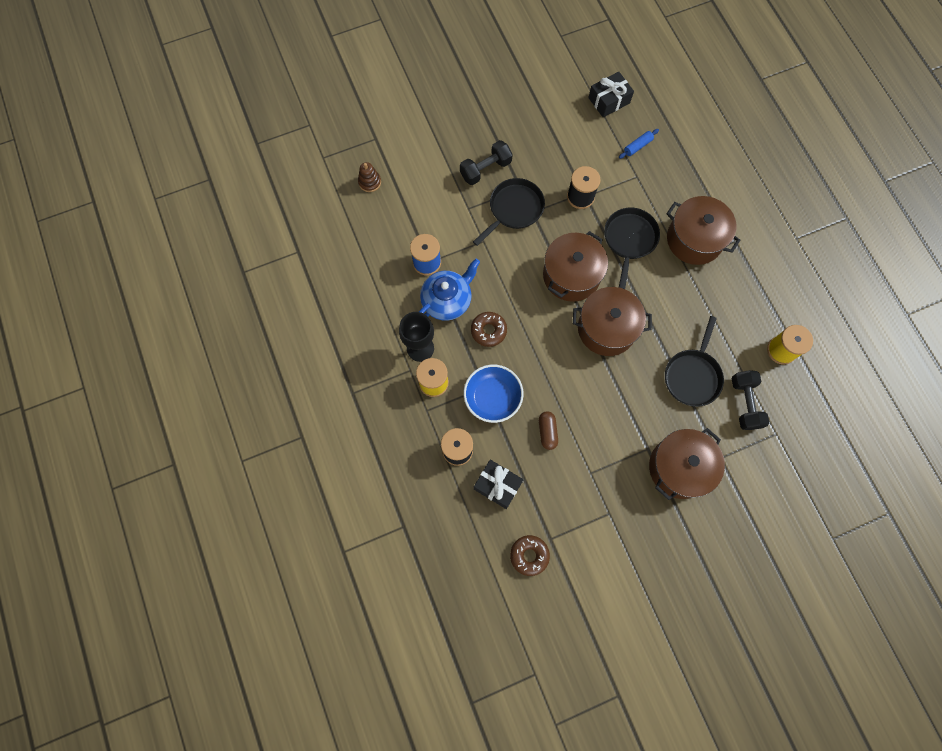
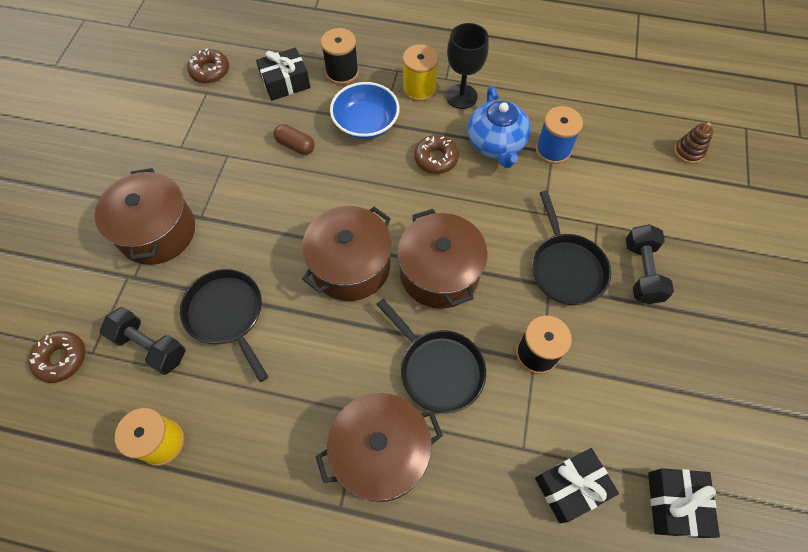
camera: 125 degrees right, 10 degrees down
blue rolling pin [619,129,659,159] -> black gift [535,448,619,523]
none -> brown donut [29,331,85,383]

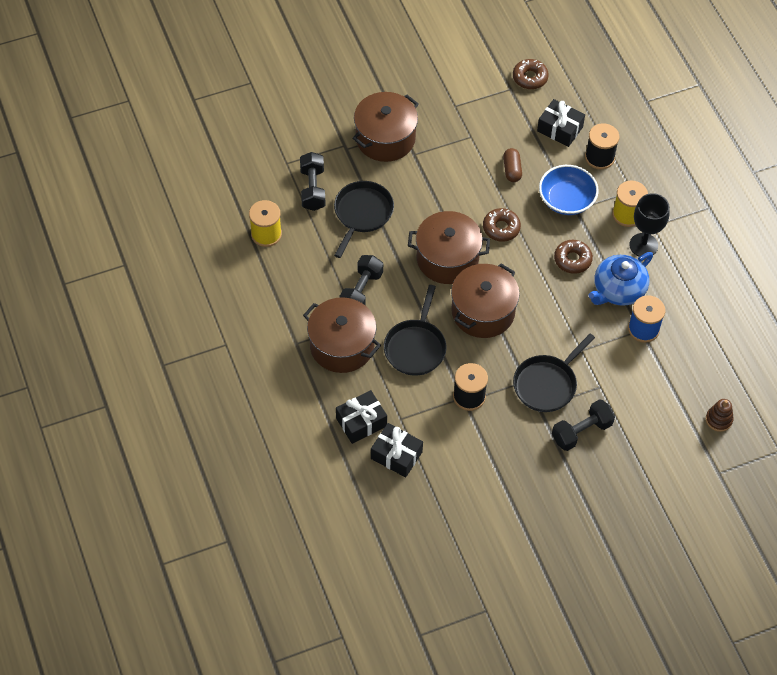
camera: 55 degrees right, 5 degrees down
brown donut [29,331,85,383] -> brown donut moved to [483,208,521,242]
black gift [648,468,720,538] -> black gift moved to [336,390,387,444]
none -> black dumbbell [339,255,383,305]

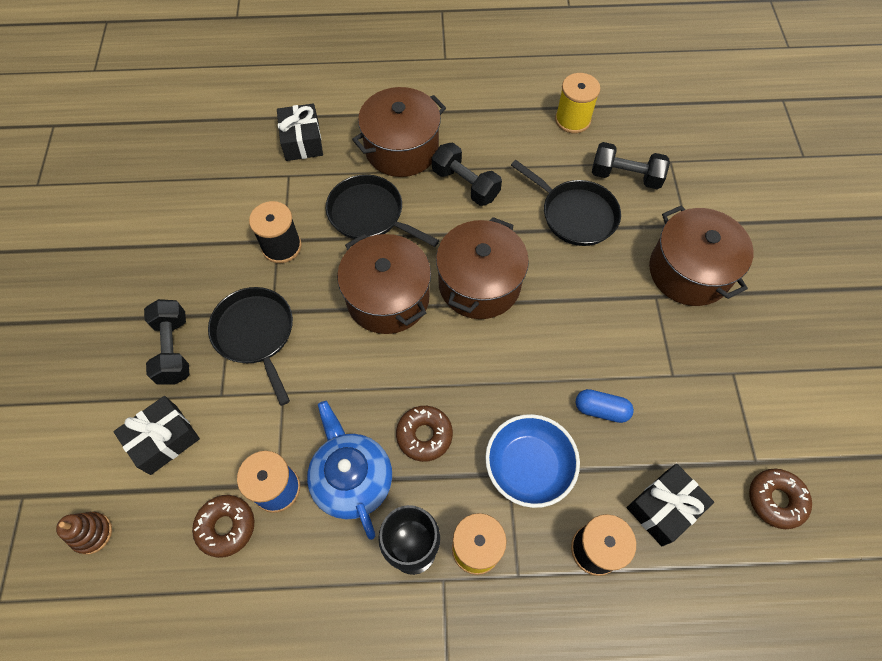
camera: 110 degrees right, 5 degrees up
black gift [371,423,423,477] -> black gift moved to [113,396,200,475]
brown donut [483,208,521,242] -> brown donut moved to [192,495,254,558]
brown capsule [503,148,522,182] -> blue capsule [576,389,634,423]

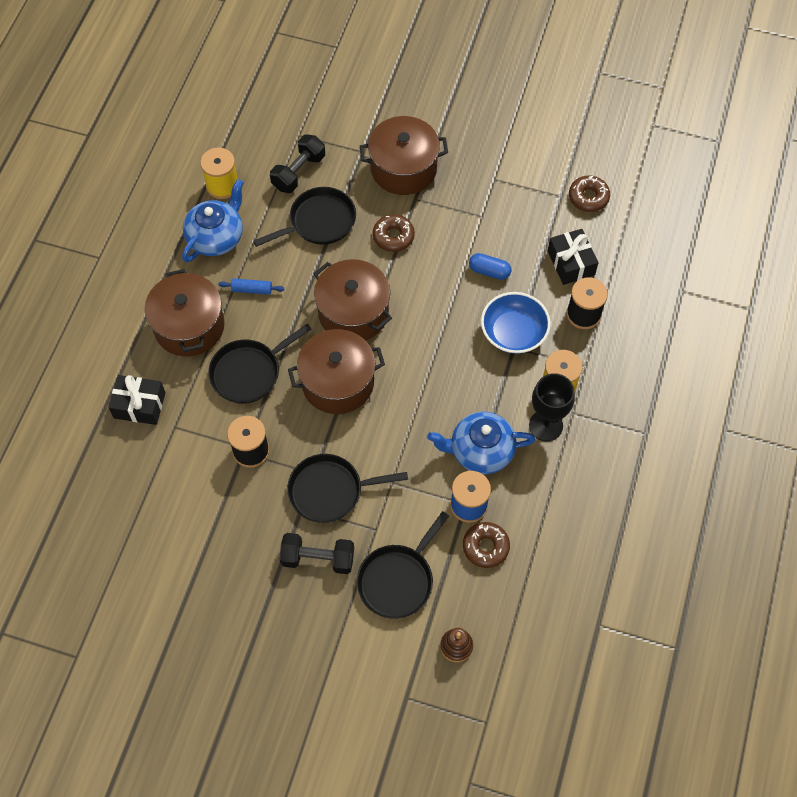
camera: 70 degrees left, 0 degrees up
black gift [113,396,200,475] -> black pan [357,511,449,619]
brown donut [396,406,453,462] -> brown donut moved to [373,214,415,252]
black dumbbell [432,143,502,206] -> blue rolling pin [218,278,285,295]
blue capsule [576,389,634,423] -> blue capsule turned 75 degrees clockwise [469,253,512,280]
none -> blue teapot [182,179,244,262]

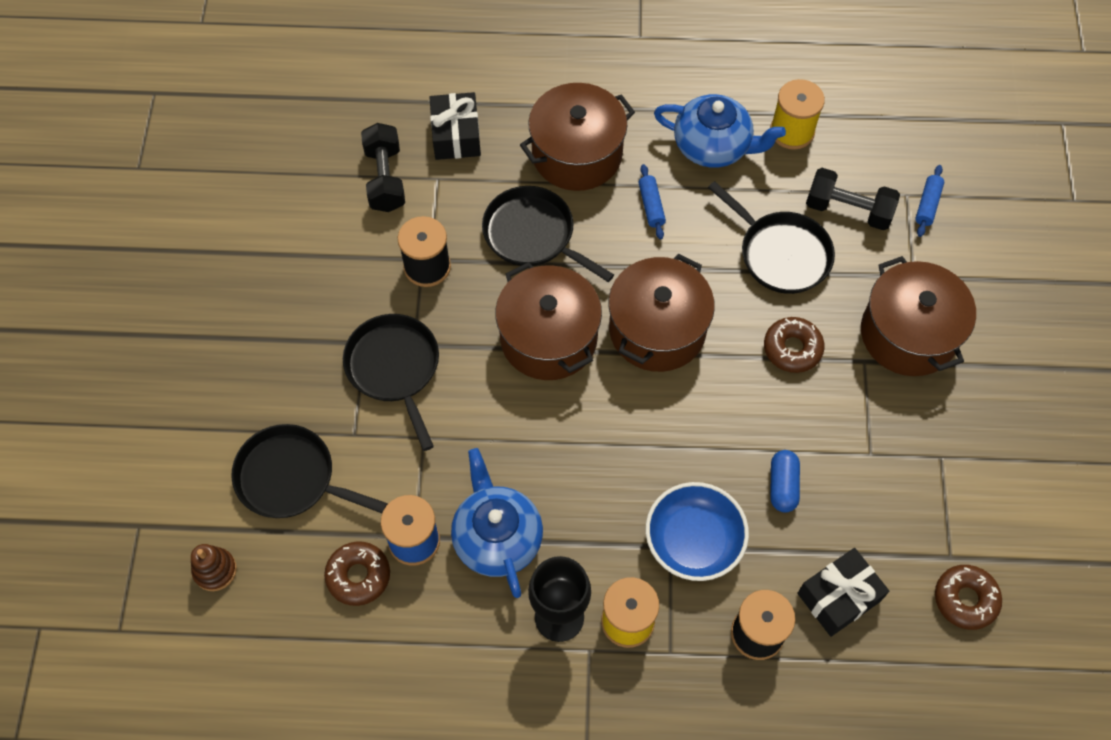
camera: 75 degrees right, 0 degrees up
black dumbbell [279,533,354,574] -> black dumbbell moved to [361,123,405,212]
none -> blue rolling pin [915,165,944,237]

